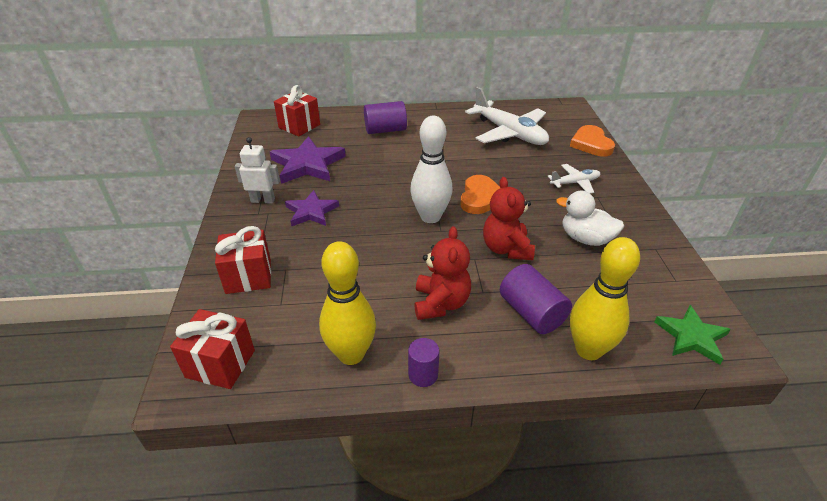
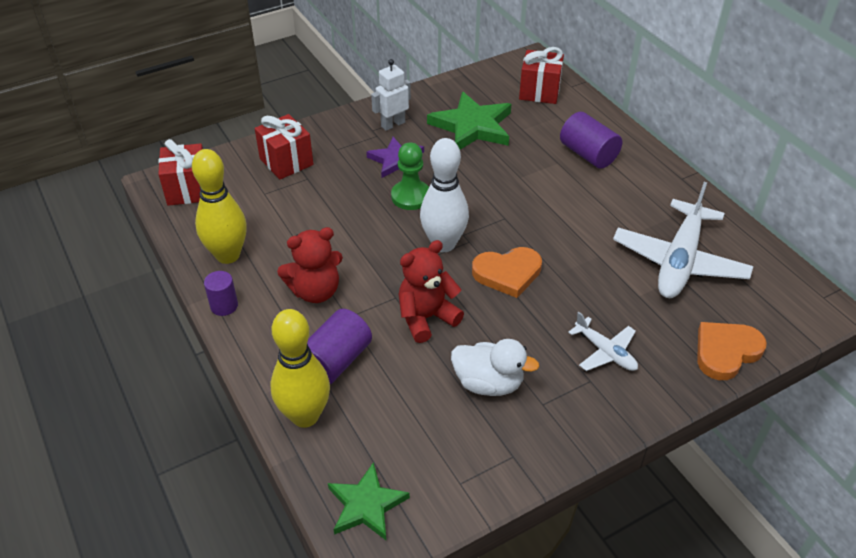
camera: 65 degrees right, 5 degrees up
white robot [235,137,280,204] -> white robot turned 105 degrees counterclockwise [371,59,411,131]
purple star [270,136,346,184] -> green star [427,92,511,150]
white duck [556,191,624,246] -> white duck turned 105 degrees clockwise [451,339,539,396]
none -> green pawn [391,142,429,210]

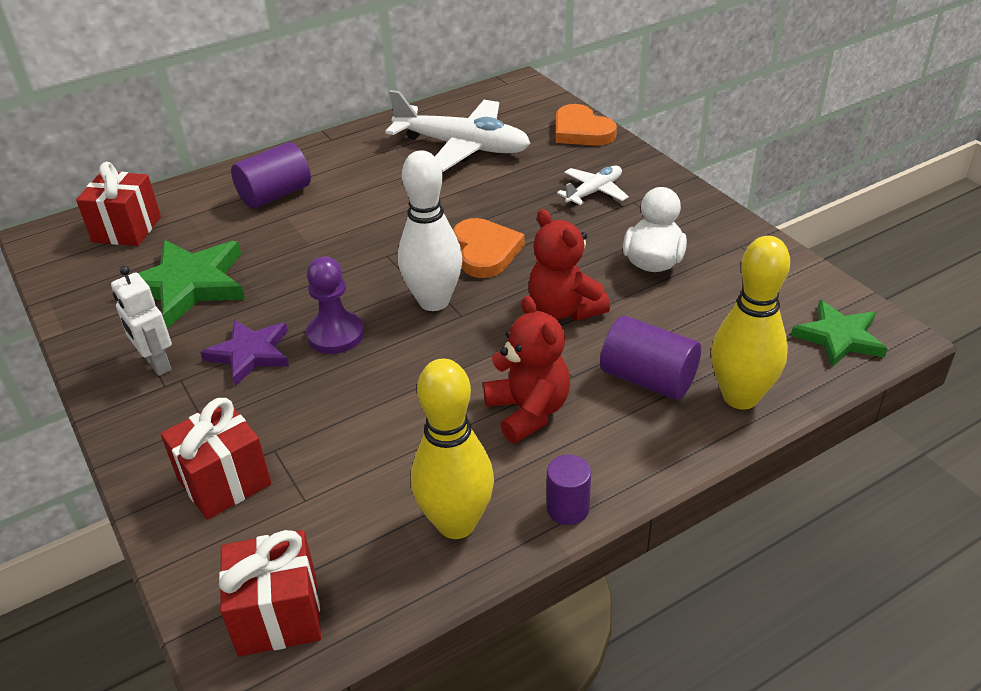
camera: 90 degrees left, 5 degrees down
green pawn [391,142,429,210] -> purple pawn [306,256,364,354]

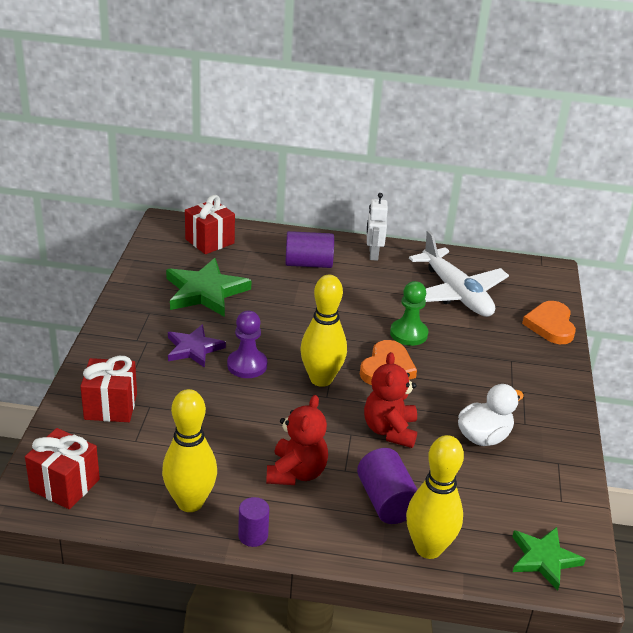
camera: 35 degrees right, 5 degrees down
white robot [111,266,172,376] -> white robot moved to [367,193,388,261]
white bowling pin [398,150,462,311] -> yellow bowling pin [300,275,347,387]
white plane [557,165,629,205] -> none
none -> green pawn [390,281,428,346]

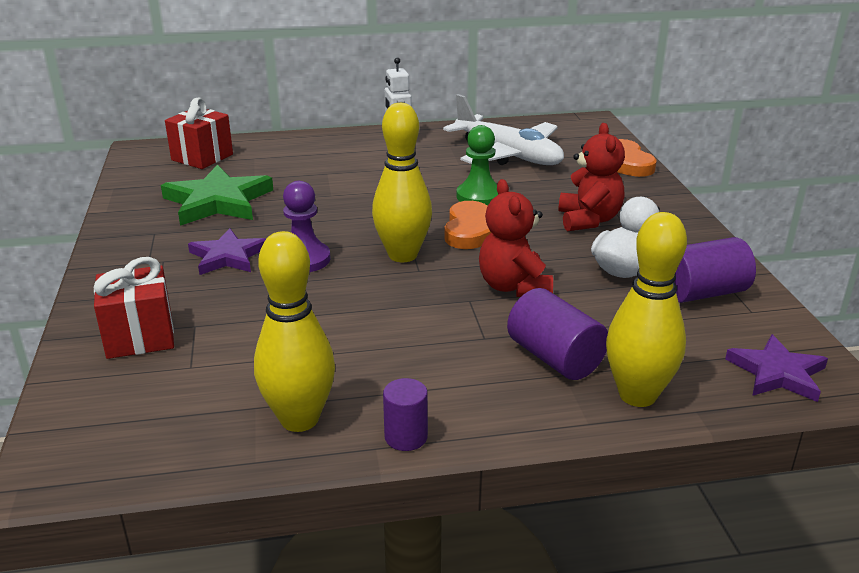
camera: 15 degrees left, 5 degrees down
red gift [25,428,100,509] -> none
red teddy bear [266,395,328,485] -> red teddy bear moved to [558,123,625,231]
purple cylinder [285,231,334,268] -> purple cylinder moved to [674,237,756,303]
green star [512,527,586,591] -> purple star [725,334,828,402]

